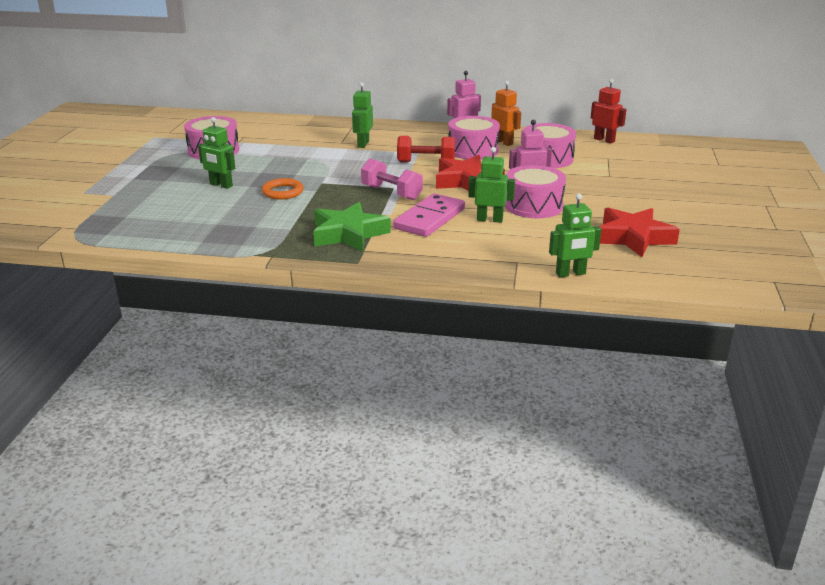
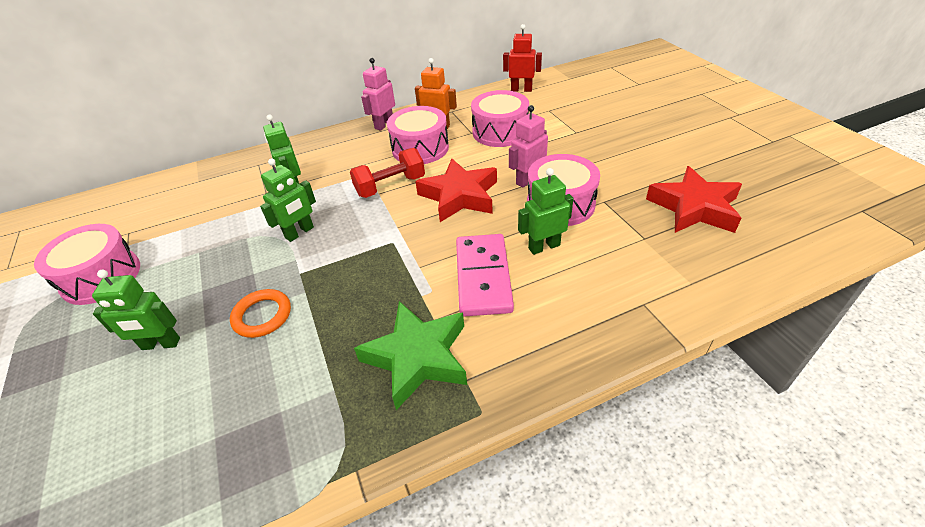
camera: 30 degrees left, 15 degrees up
pink dumbbell [361,158,423,200] -> none
green robot [549,194,602,277] -> green robot moved to [260,158,316,242]

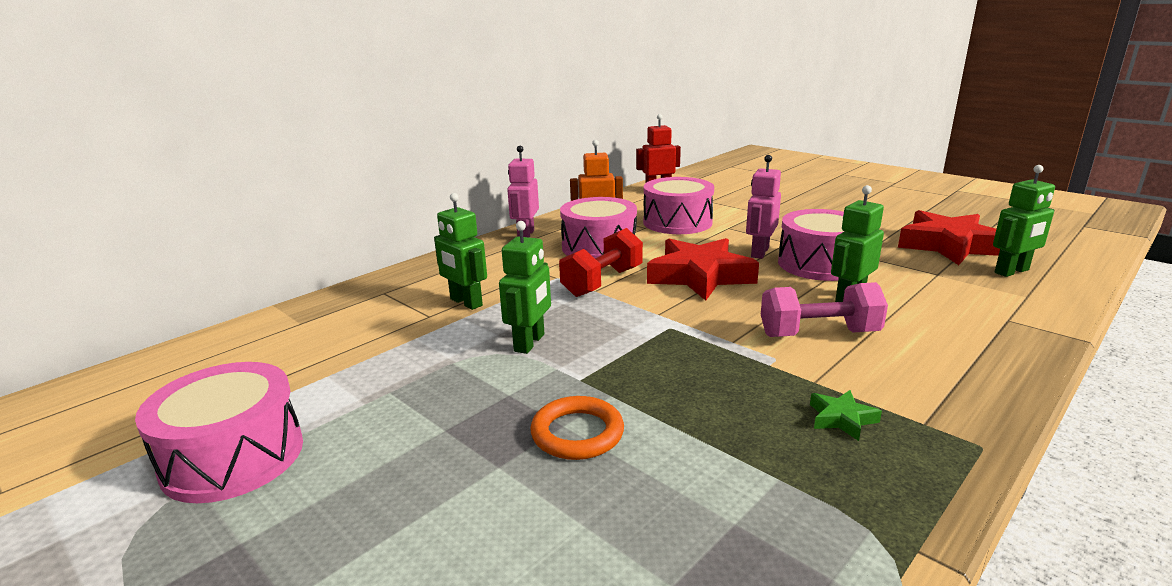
camera: 25 degrees left, 20 degrees down
green robot [92,270,180,350] -> green robot moved to [993,165,1055,277]
green star [354,301,467,410] -> green star [810,390,882,441], size x0.42
pink domino [456,234,514,316] -> pink dumbbell [761,282,888,337]

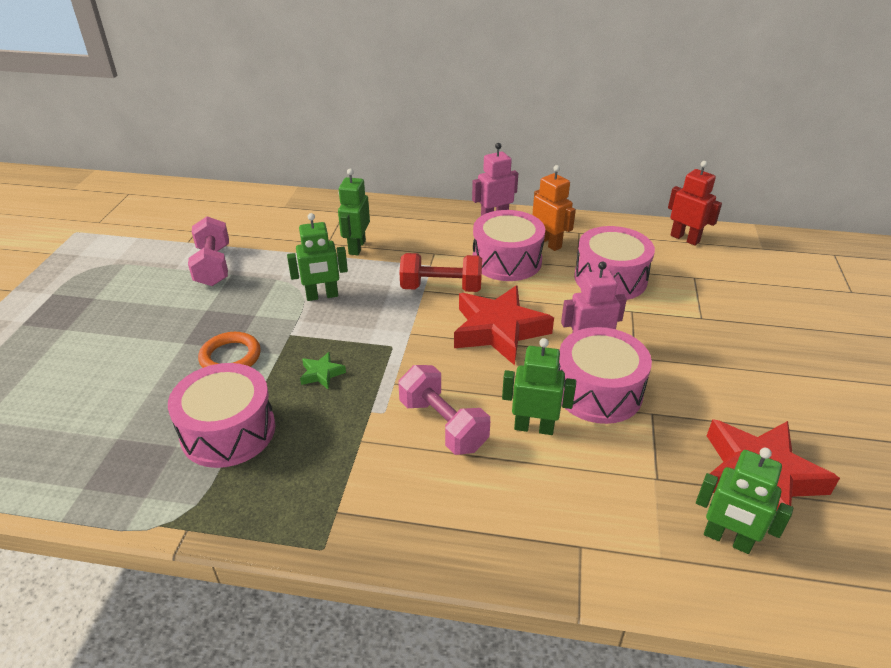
camera: 55 degrees right, 15 degrees up
pink drum [135,362,303,503] -> pink drum moved to [168,363,275,468]
green star [810,390,882,441] -> green star moved to [300,352,346,389]
none -> pink dumbbell [188,216,229,286]

